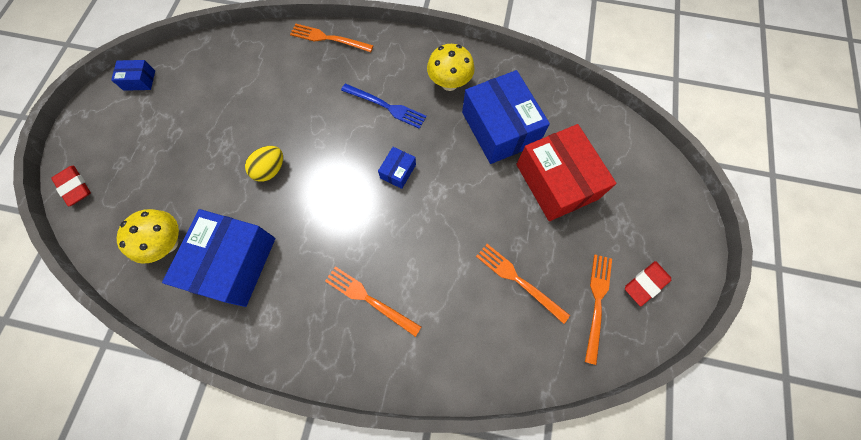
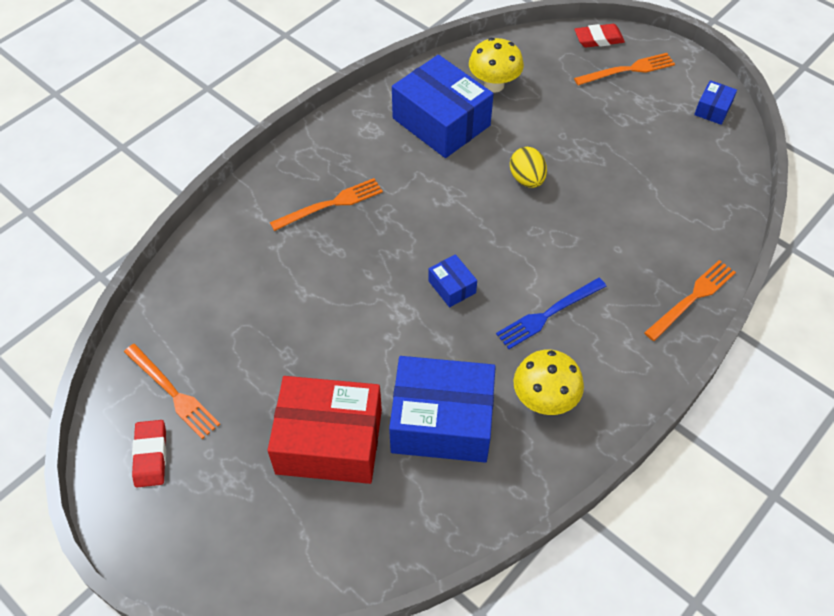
camera: 120 degrees right, 15 degrees down
orange fork [476,244,570,324] -> orange fork moved to [574,53,675,85]

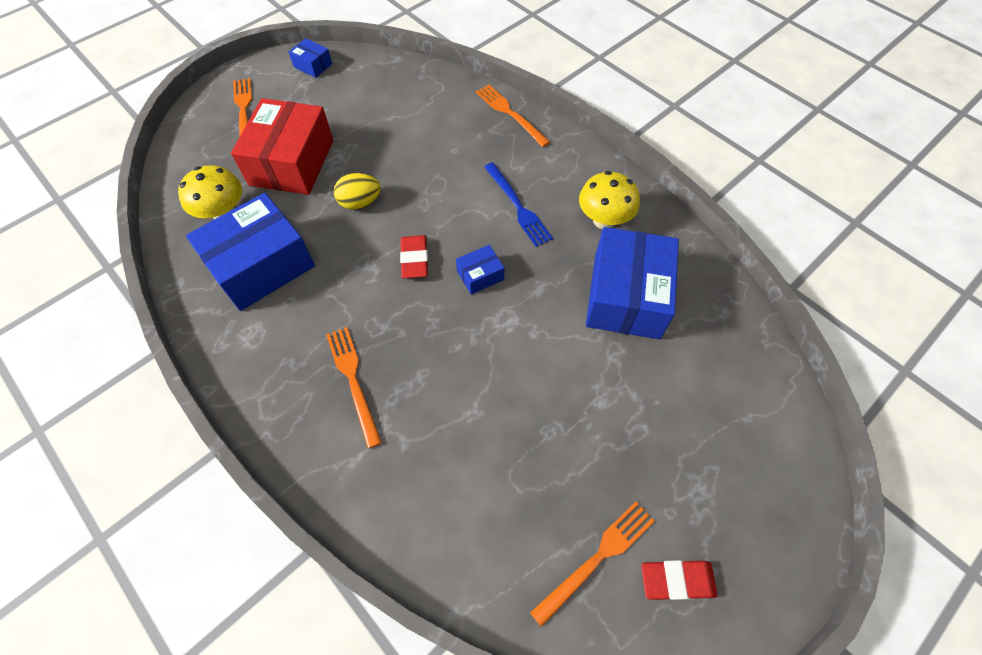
camera: 85 degrees left, 5 degrees up
red box [268,376,382,484] -> red box moved to [231,98,333,195]
red eraser [574,24,625,48] -> red eraser moved to [400,235,428,278]

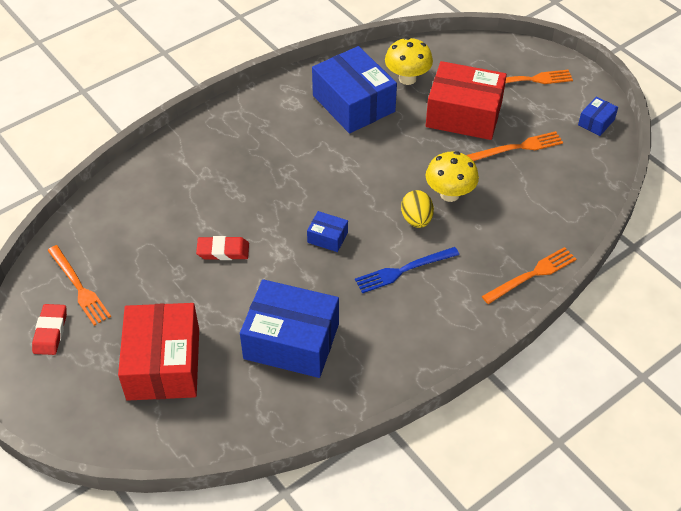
camera: 95 degrees right, 10 degrees down
orange fork [326,327,382,448] -> orange fork moved to [467,131,563,161]
yellow egg [334,173,381,210] -> yellow egg moved to [401,190,434,228]
red eraser [400,235,428,278] -> red eraser moved to [196,236,249,260]
blue box [456,245,505,295] -> blue box turned 45 degrees counterclockwise [307,211,348,252]
yellow mushroom [579,171,640,229] -> yellow mushroom moved to [426,151,479,202]
none -> red box [118,303,199,401]

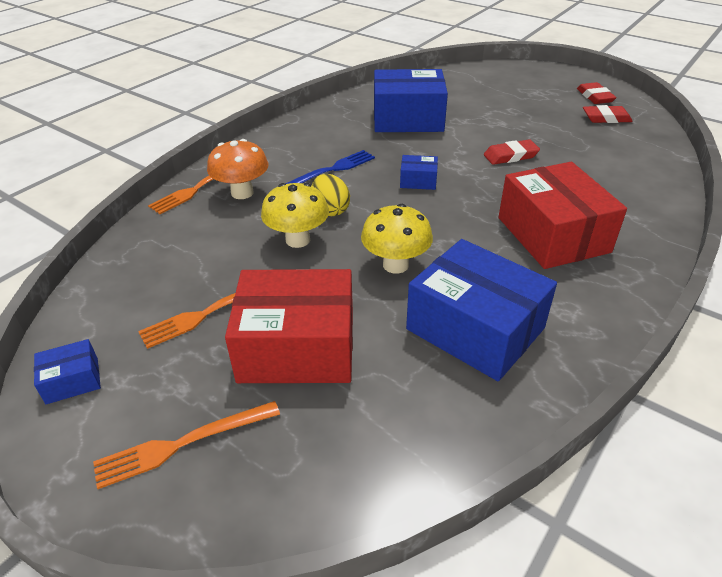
camera: 165 degrees right, 10 degrees down
orange fork [47,245,111,326] -> red eraser [583,105,633,123]
red box [118,303,199,401] -> red box moved to [499,162,627,269]
yellow mushroom [385,37,433,85] -> yellow mushroom moved to [361,204,433,274]
blue box [578,96,618,136] -> blue box turned 45 degrees clockwise [34,339,101,404]
none -> orange mushroom [207,139,268,199]

